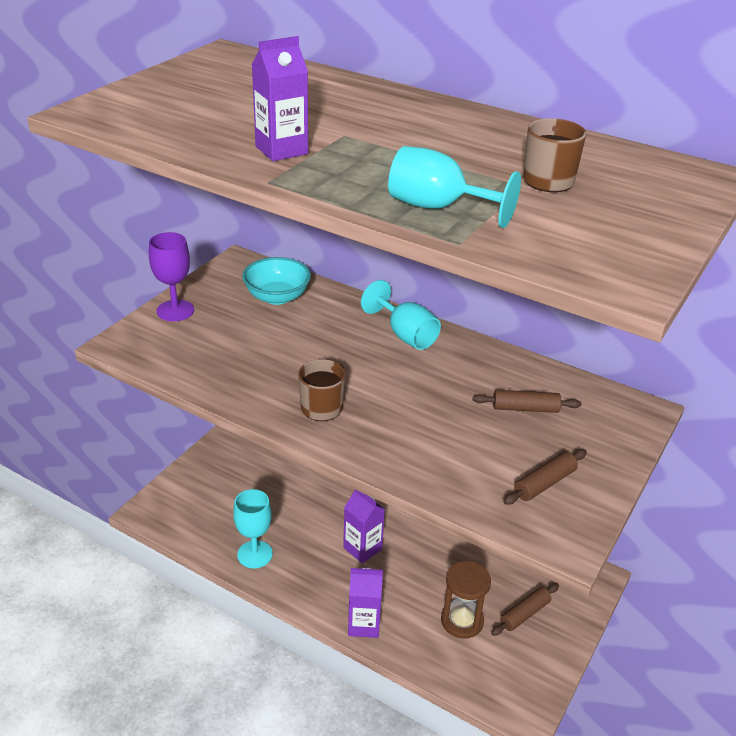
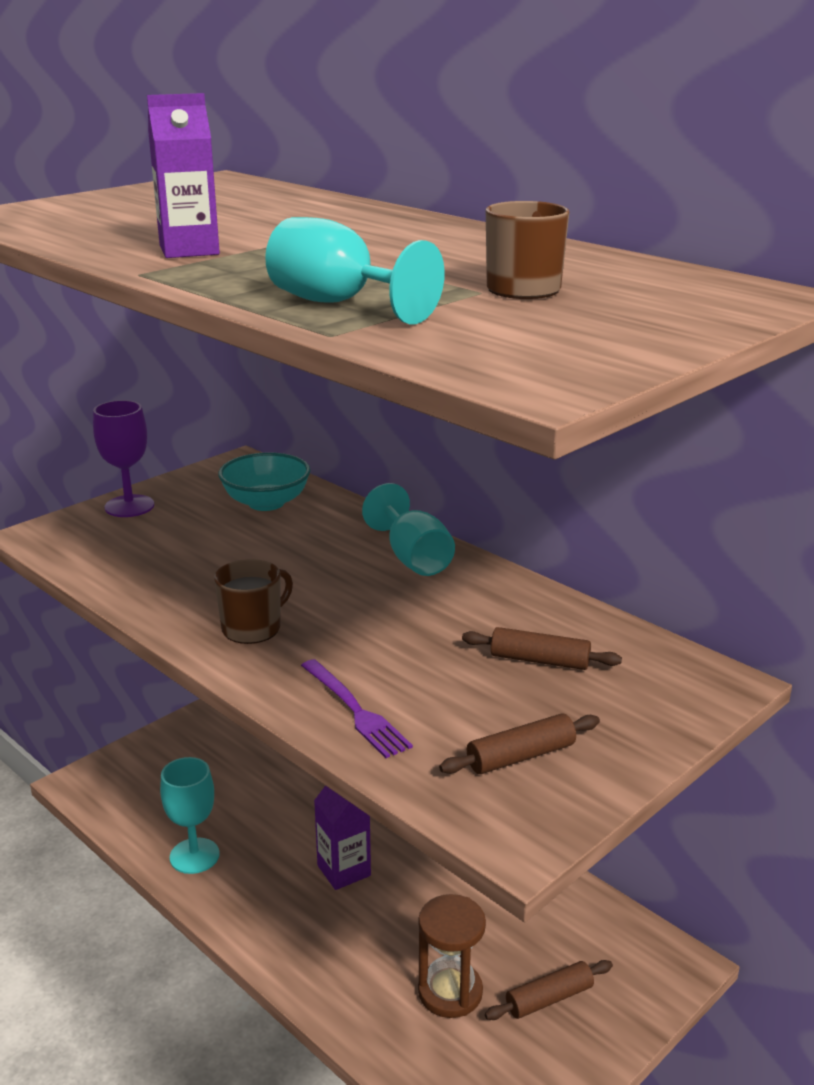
camera: 15 degrees right, 10 degrees down
purple carton [348,568,383,638] -> none
none -> purple fork [301,659,413,758]

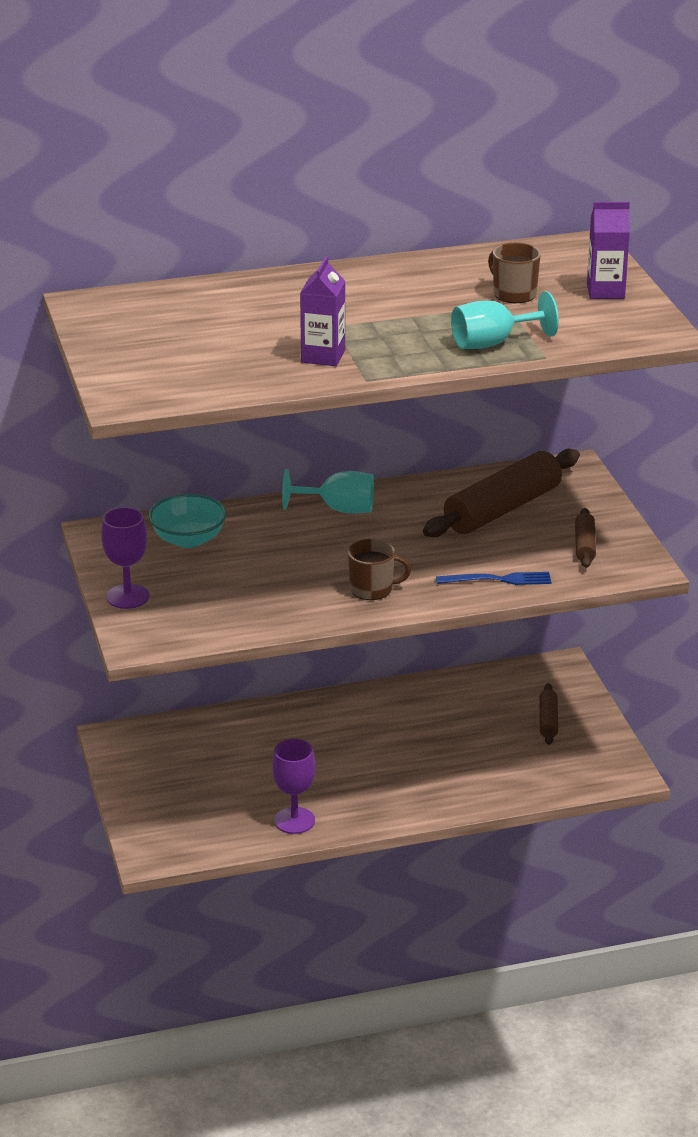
camera: 60 degrees left, 5 degrees up
turquoise goblet [160,757,220,874] -> purple goblet [272,739,315,834]
brown mug [214,559,293,644] -> brown mug turned 105 degrees clockwise [348,539,411,600]
purple fork [301,659,413,758] -> blue fork [436,572,552,585]
purple carton [314,785,371,890] -> purple carton moved to [587,202,630,299]
brown hourglass [418,894,486,1018] -> none
brown rolling pin [462,627,622,670] -> brown rolling pin [423,449,580,537], size x2.11

